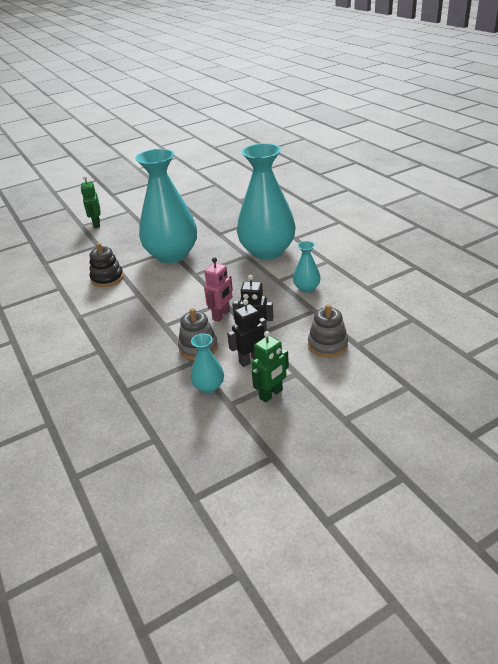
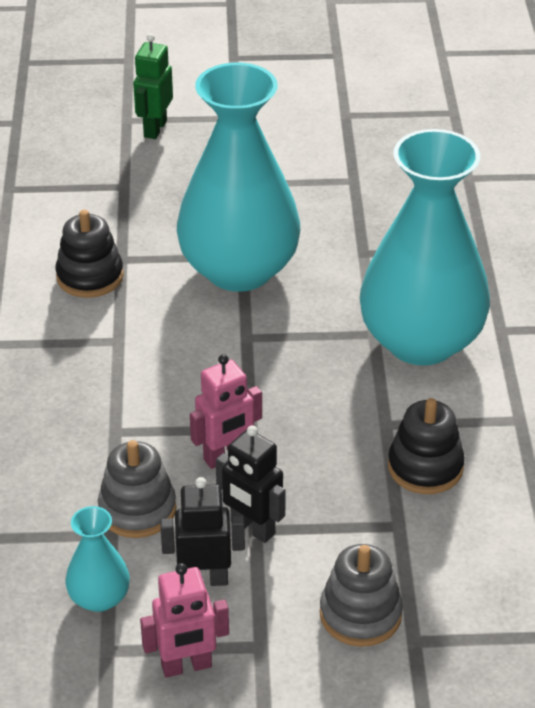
camera: 25 degrees right, 5 degrees up
green robot [252,331,289,403] -> pink robot [140,563,229,678]
turquoise vase [293,241,321,293] -> black stacking toy [388,398,465,494]

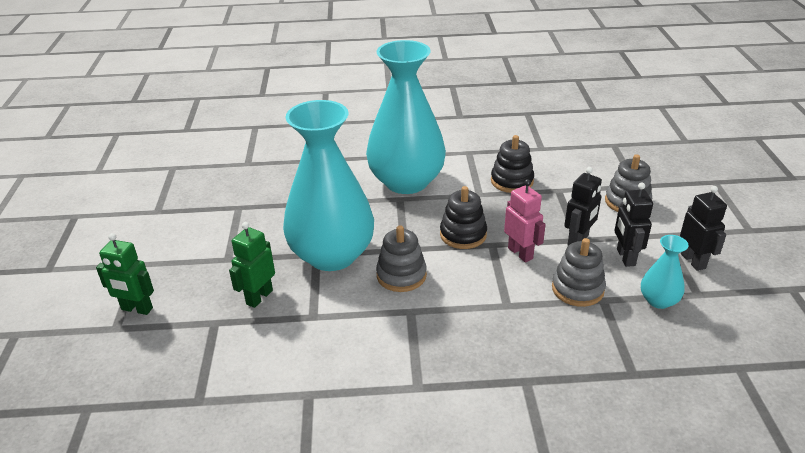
camera: 90 degrees left, 5 degrees down
black stacking toy [55,210,124,298] -> black stacking toy moved to [440,186,487,249]
pink robot [140,563,229,678] -> black robot [680,186,727,271]
none -> green robot [229,222,275,308]
none -> grey stacking toy [376,225,427,292]

